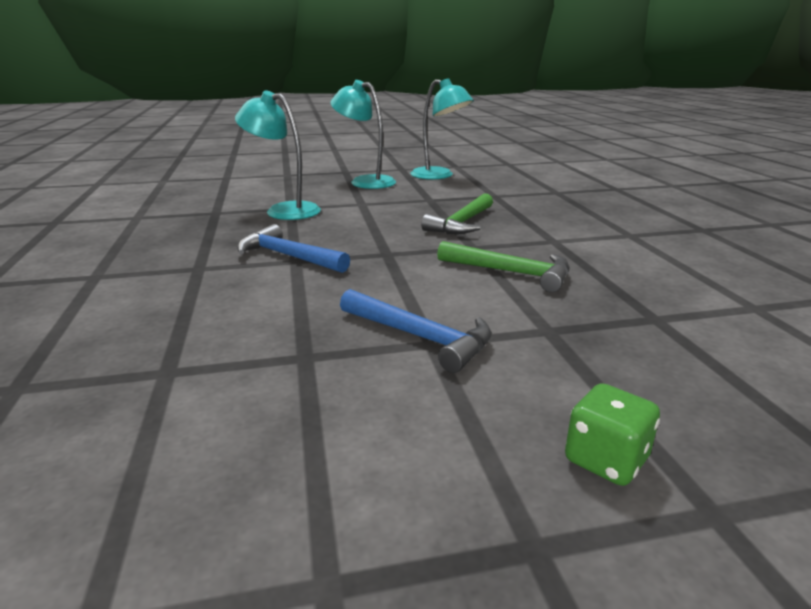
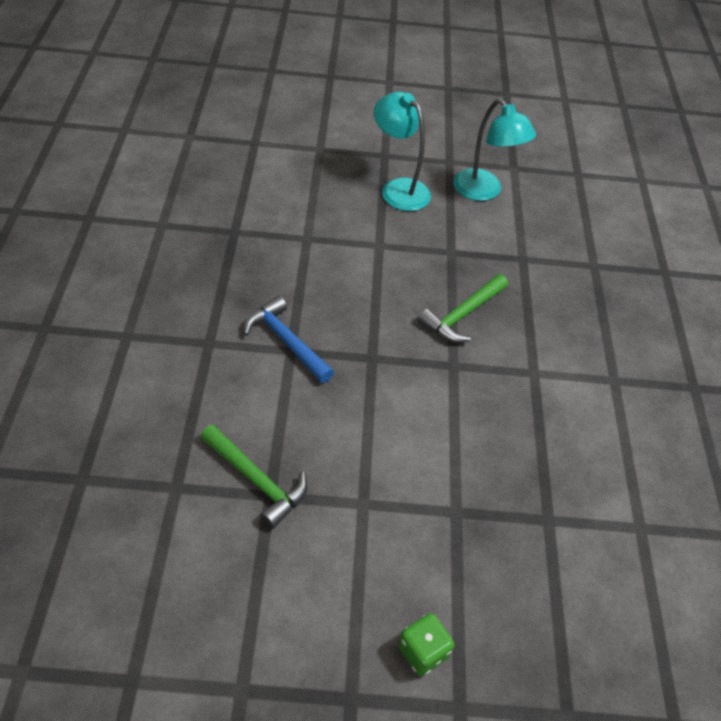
camera: 10 degrees right, 25 degrees up
turquoise lamp [235,90,321,220] -> none
blue hammer [340,289,492,373] -> none
green hammer [437,241,569,292] -> green hammer moved to [201,424,307,529]

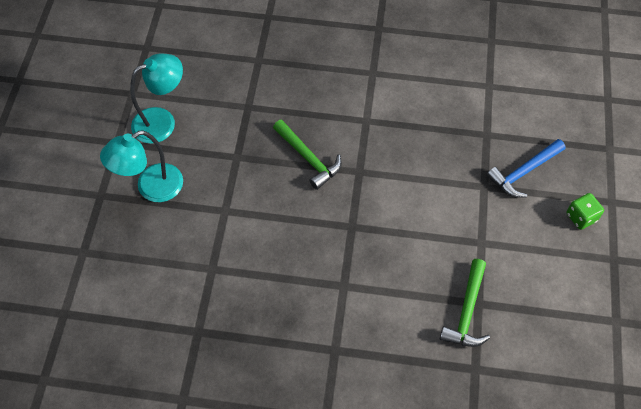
camera: 80 degrees left, 10 degrees up
green hammer [201,424,307,529] -> green hammer turned 150 degrees clockwise [440,259,490,347]
blue hammer [244,296,334,383] -> blue hammer moved to [487,139,566,198]

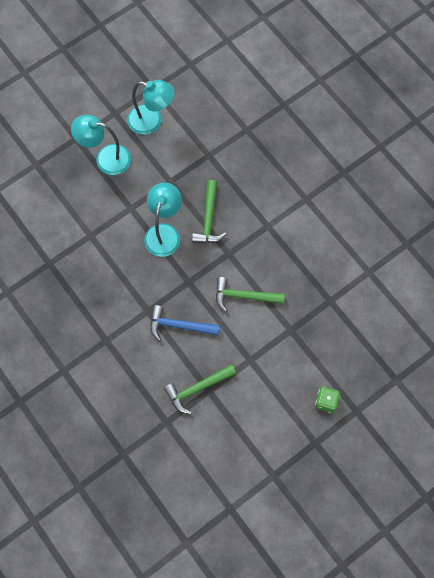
camera: 45 degrees right, 10 degrees up
blue hammer [487,139,566,198] -> blue hammer moved to [150,305,220,341]
none -> turquoise lamp [144,183,182,257]
none -> green hammer [216,277,285,312]

